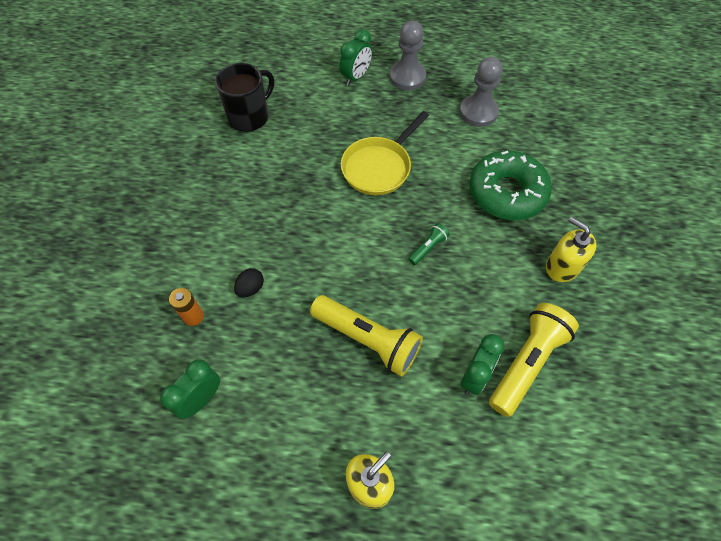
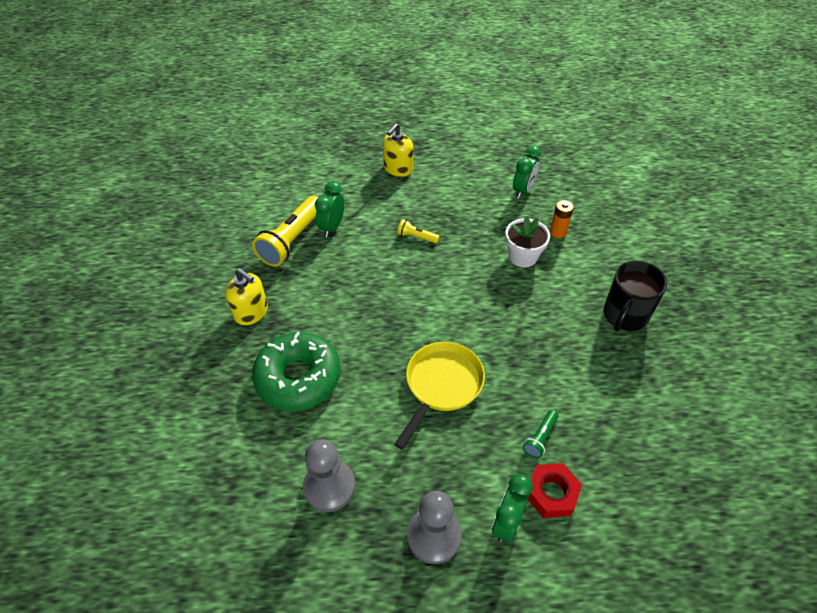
camera: 170 degrees right, 10 degrees down
black mug [215,63,274,132] -> black mug moved to [604,261,667,332]
black egg [234,268,264,297] -> white flower pot [505,216,550,267]
yellow flashlight [310,295,423,376] -> yellow flashlight [397,219,440,244], size x0.47
green flashlight [408,223,450,265] -> green flashlight moved to [523,410,558,458]
none -> red nut [528,463,582,518]

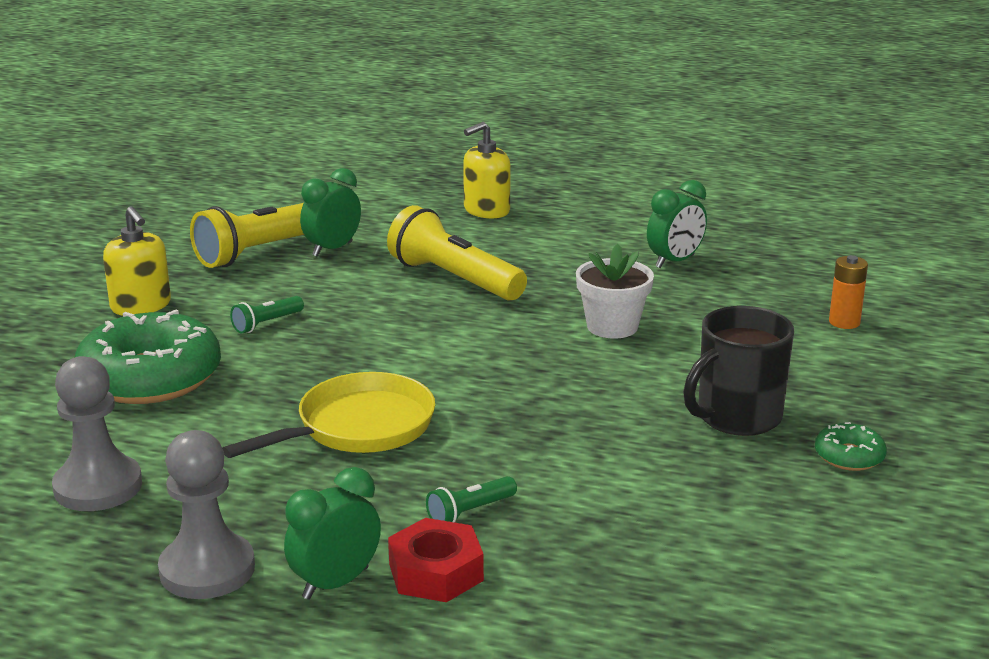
camera: 20 degrees right, 25 degrees down
yellow flashlight [397,219,440,244] -> yellow flashlight [387,205,527,300], size x2.15
orange battery [550,200,574,238] -> orange battery moved to [829,255,868,329]
none -> green flashlight [230,296,304,334]
none -> green donut [815,422,887,471]

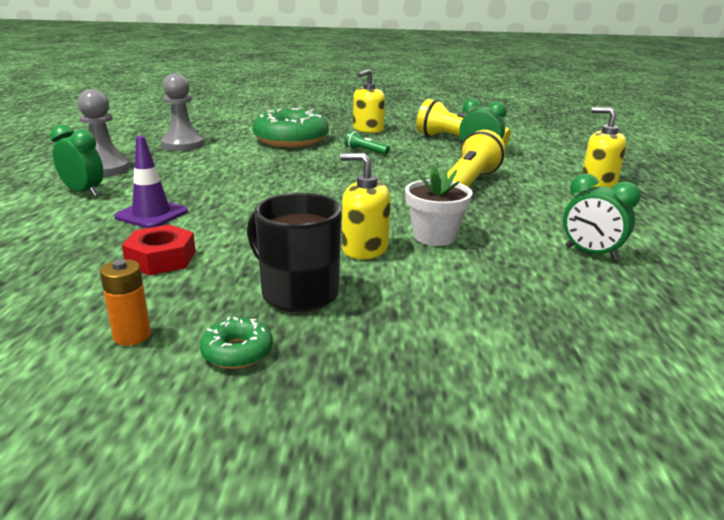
camera: 75 degrees right, 0 degrees up
yellow pan [222,372,435,458] -> none
red nut [388,518,484,602] -> red nut moved to [122,225,196,275]
green flashlight [426,476,517,522] -> purple traffic cone [114,136,188,228]
orange battery [829,255,868,329] -> orange battery moved to [100,259,151,346]
none -> yellow soap dispenser [340,153,391,259]

